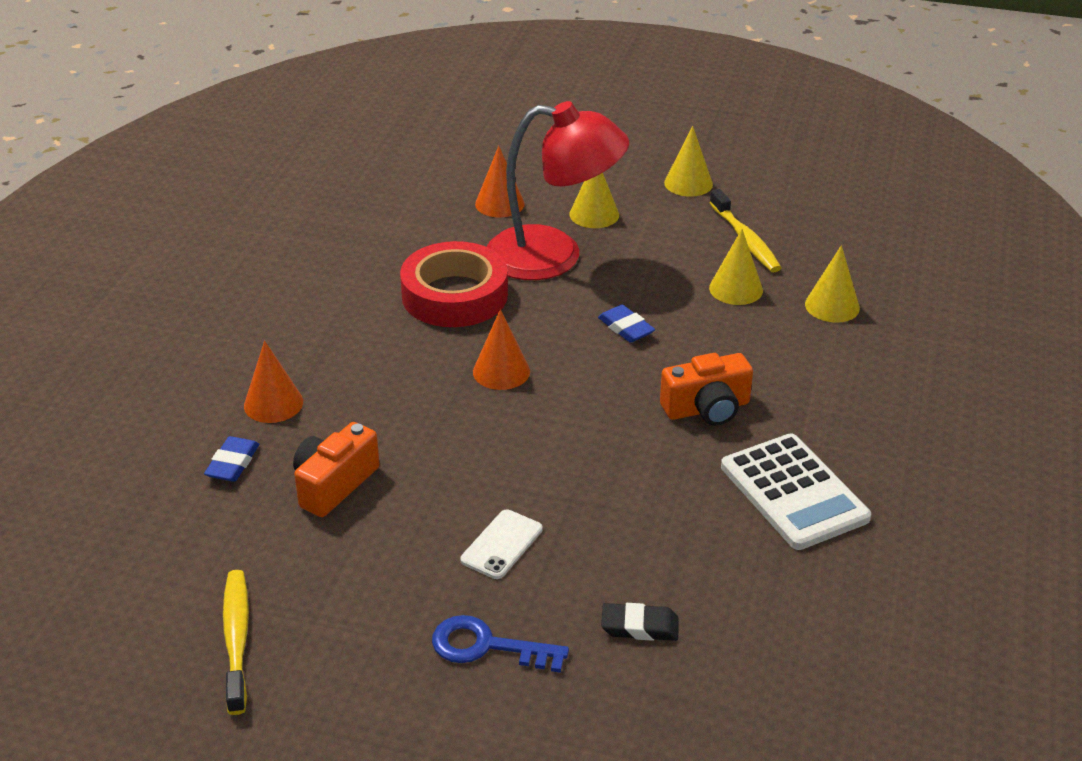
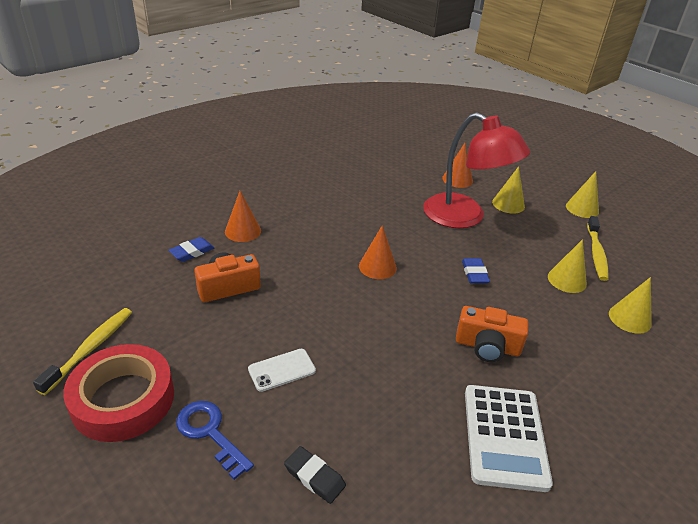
camera: 30 degrees right, 0 degrees up
red tape [400,241,508,327] -> red tape moved to [63,344,174,442]

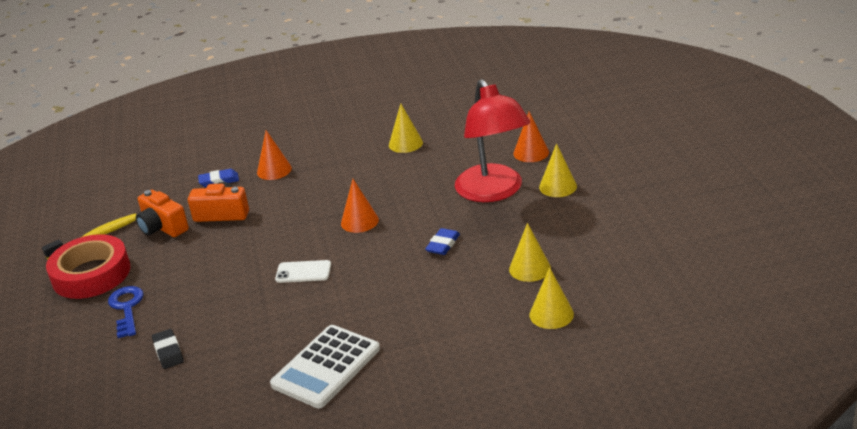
camera: 35 degrees right, 5 degrees down
white phone [248,349,316,392] -> white phone moved to [275,260,331,283]
orange camera [456,306,528,362] -> orange camera moved to [136,190,189,237]
yellow cone [566,171,599,218] -> yellow cone moved to [389,103,423,153]
yellow toothbrush [587,216,609,281] -> none

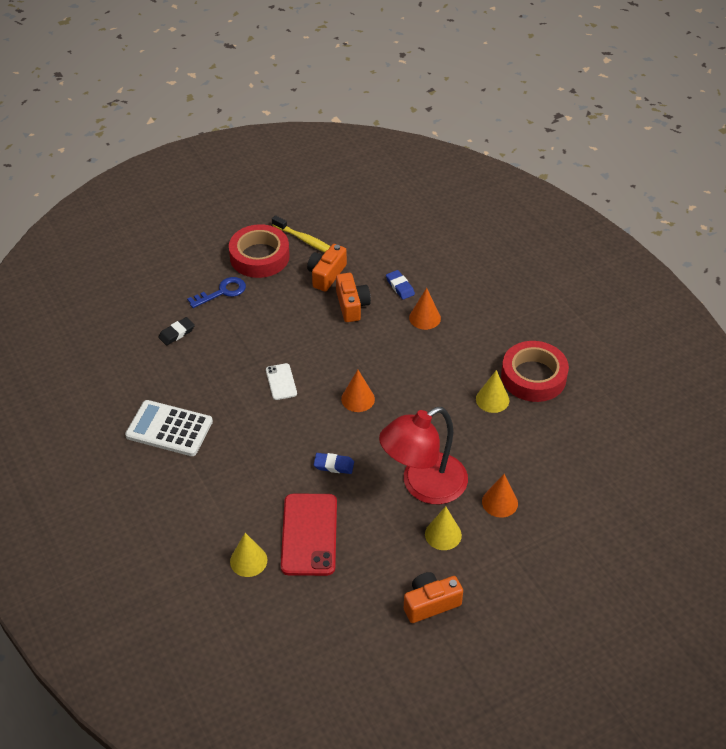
camera: 70 degrees right, 15 degrees up
yellow cone [509,223,551,282] -> red phone [281,494,337,576]
none -> orange camera [404,572,463,623]
none -> red tape [501,341,569,402]

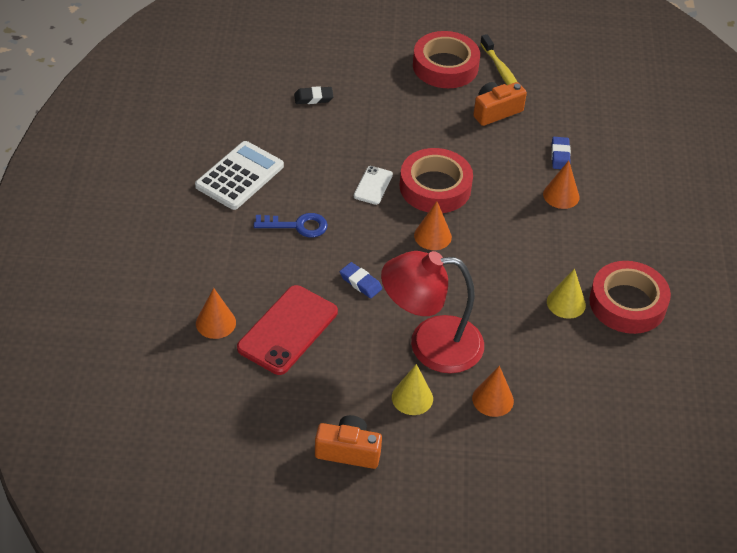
camera: 30 degrees right, 0 degrees up
white calculator [125,400,213,456] -> white calculator turned 75 degrees clockwise [195,141,284,210]
blue key [187,277,246,308] -> blue key moved to [254,213,328,237]
yellow cone [230,533,267,577] -> orange cone [196,288,236,339]
orange camera [336,273,371,322] -> none
none -> red tape [400,148,473,213]

